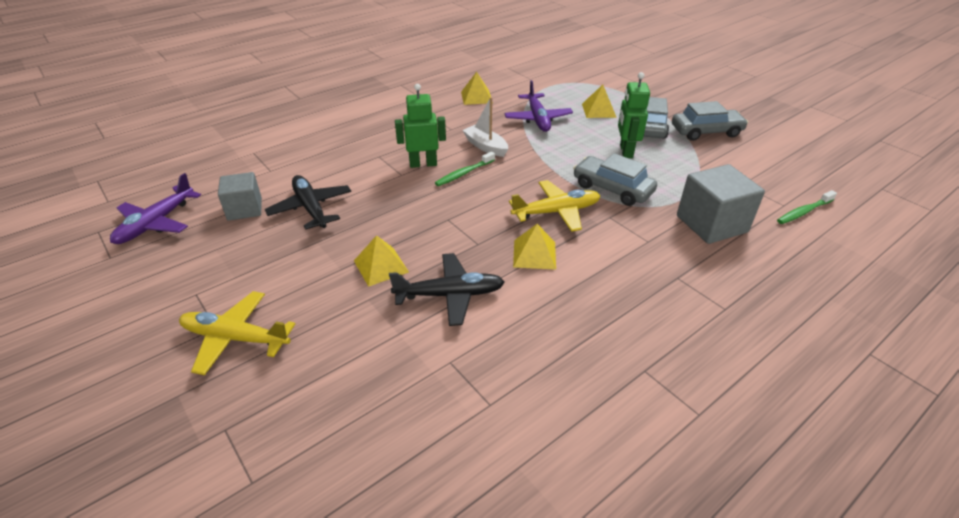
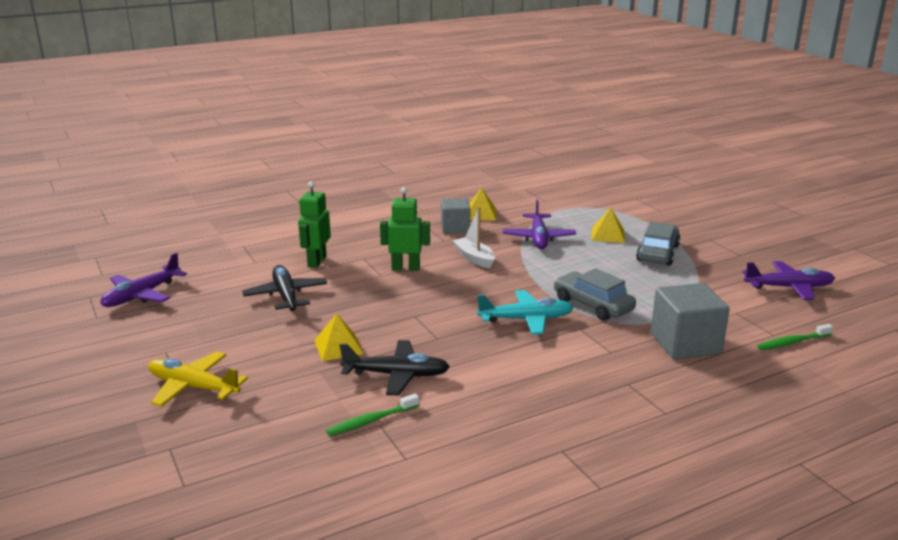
camera: 10 degrees right, 15 degrees down
grey cube [218,172,262,221] -> grey cube moved to [441,198,470,234]
green toothbrush [435,151,495,186] -> green toothbrush moved to [326,394,419,436]
yellow plane [509,180,600,232] -> turquoise plane [477,290,574,335]
yellow pyramid [513,224,556,270] -> none
green robot [618,72,650,158] -> green robot moved to [298,181,331,268]
grey car [672,101,748,141] -> none
none -> purple plane [742,261,835,300]

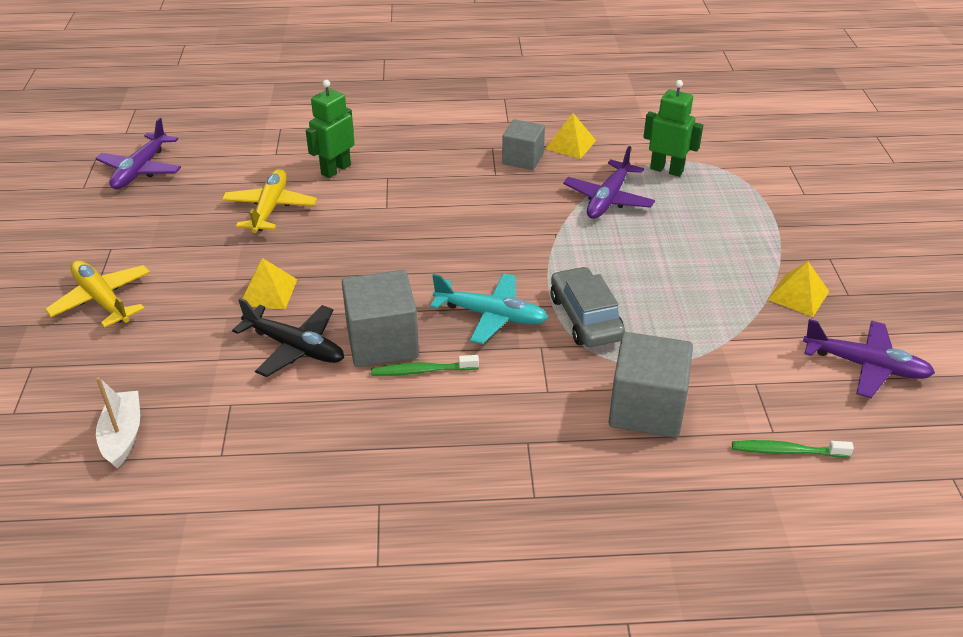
camera: 25 degrees right, 15 degrees up
purple plane [100,253,187,307] -> purple plane turned 45 degrees counterclockwise [95,117,181,189]
black plane [242,265,327,311] -> yellow plane [222,169,317,233]
green toothbrush [326,394,419,436] -> green toothbrush moved to [371,355,479,376]
green robot [380,187,430,271] -> green robot moved to [643,80,703,177]
white boat [453,207,495,269] -> white boat moved to [96,377,140,468]
yellow pyramid [592,207,625,243] -> yellow pyramid moved to [767,261,829,317]
grey car [636,221,680,266] -> none
none -> grey cube [342,270,419,367]

